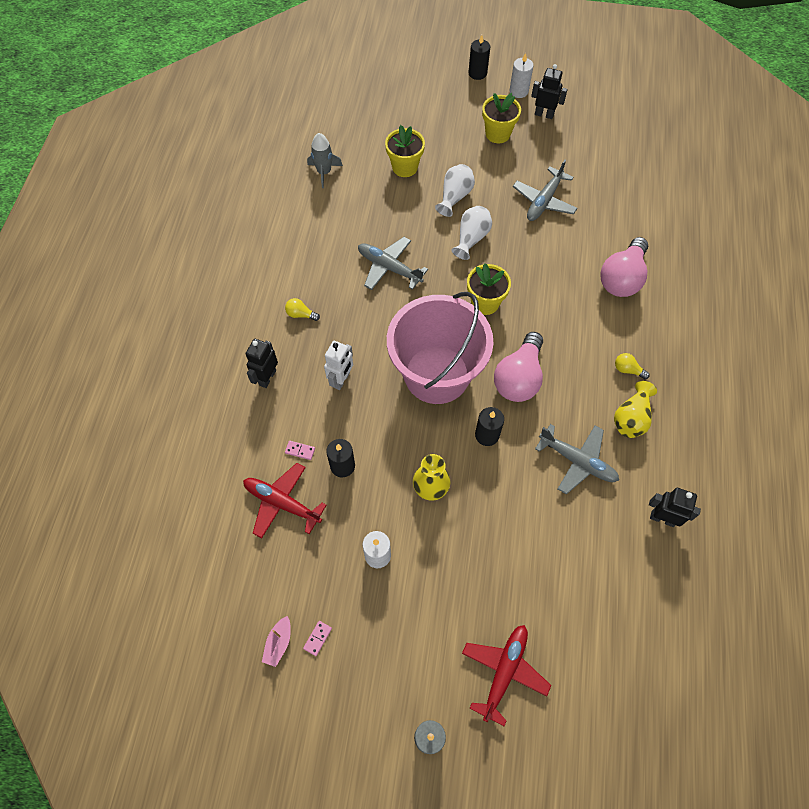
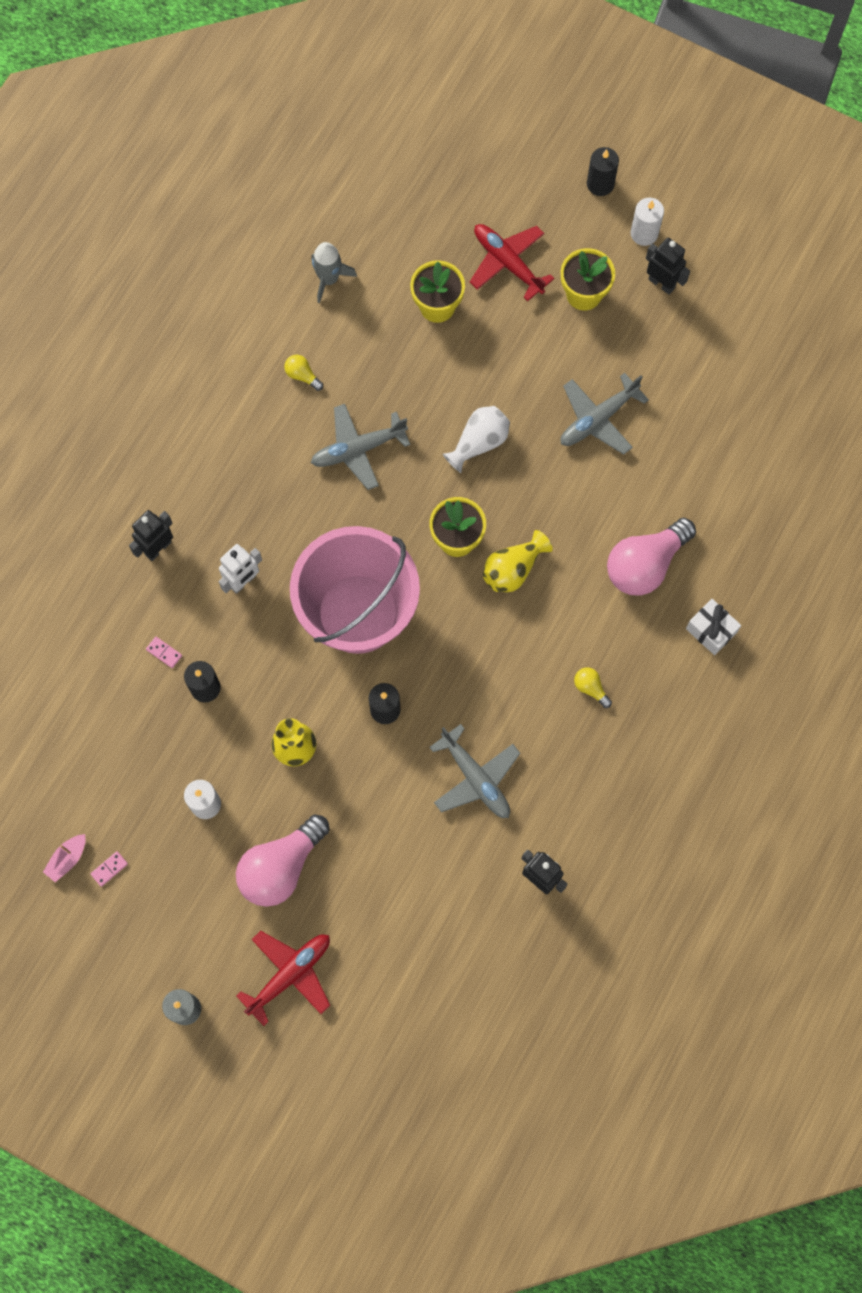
camera: 20 degrees right, 10 degrees up
red plane [243,463,327,538] -> red plane moved to [470,224,555,301]
yellow light bulb [285,298,320,321] -> yellow light bulb moved to [284,355,323,391]
grey plane [358,237,428,290] -> grey plane turned 75 degrees counterclockwise [311,404,411,490]
white vase [435,164,475,217] -> none
pink light bulb [494,332,543,402] -> pink light bulb moved to [236,814,330,907]
yellow vase [614,381,657,438] -> yellow vase moved to [483,530,553,592]
none -> white gift [686,599,741,655]

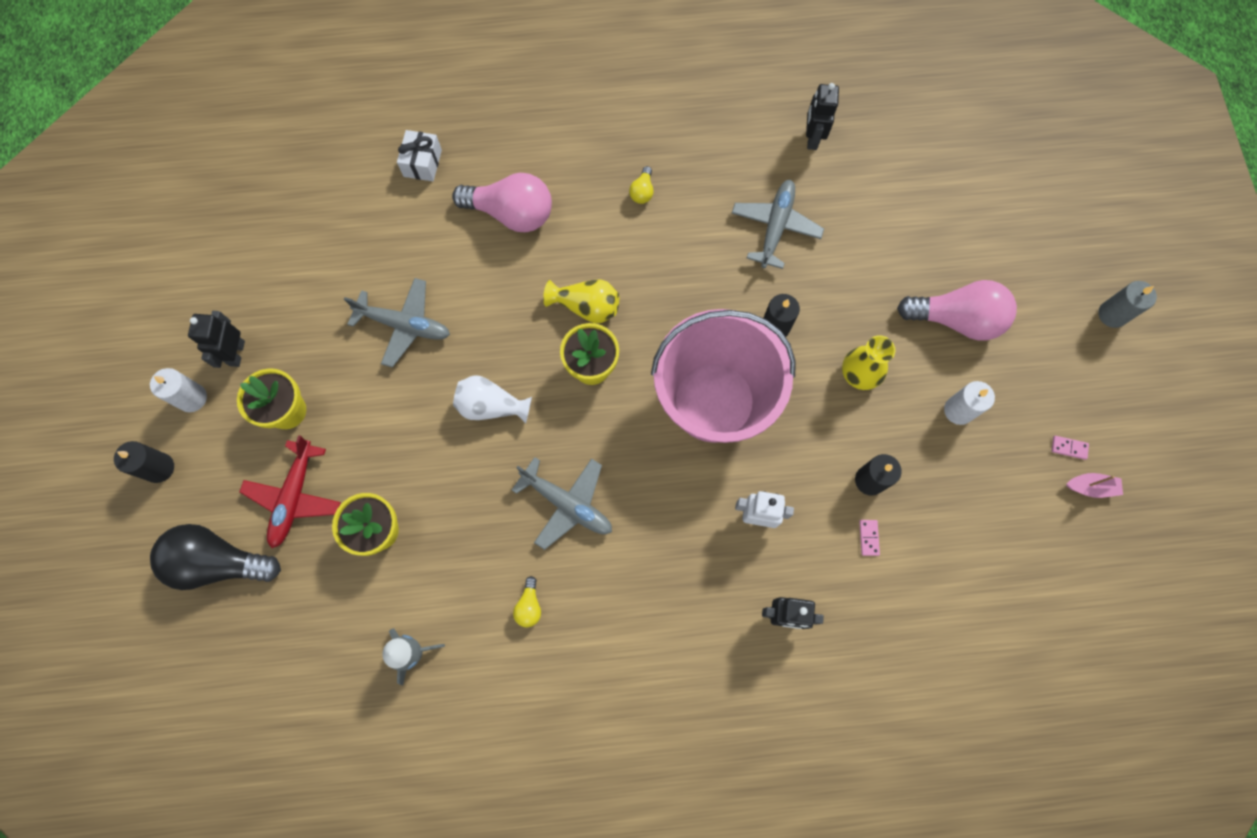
camera: 125 degrees left, 0 degrees up
red plane [236,931,330,1026] -> none
white gift [686,599,741,655] -> white gift moved to [397,130,442,181]
none -> black light bulb [150,524,281,590]

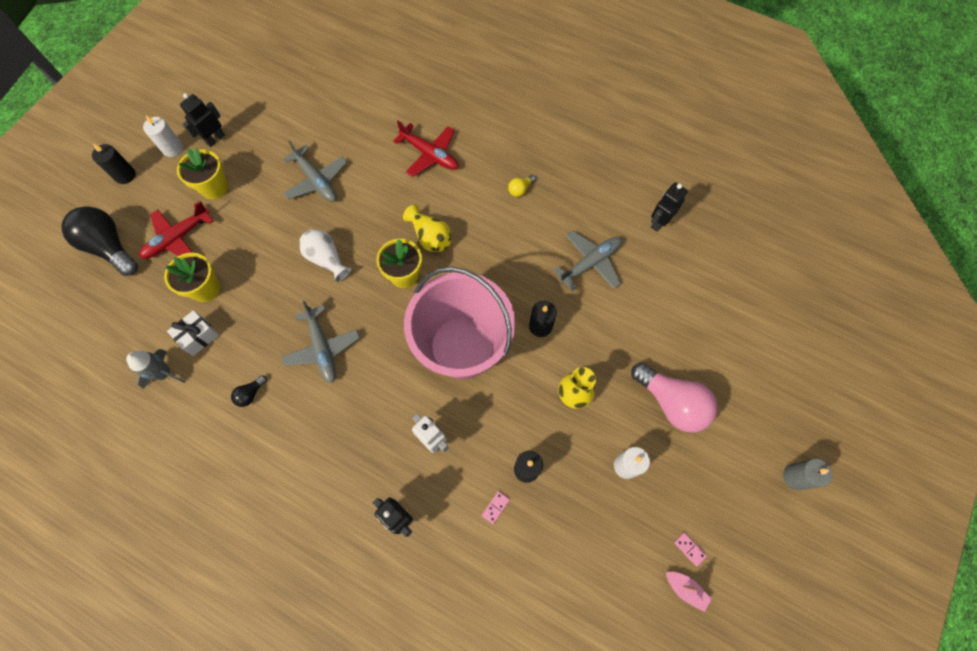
camera: 35 degrees right, 5 degrees down
white gift [397,130,442,181] -> white gift moved to [167,310,219,356]
pink light bulb [452,173,552,232] -> red plane [393,121,459,177]
yellow light bulb [513,576,541,627] -> black light bulb [231,375,267,407]

